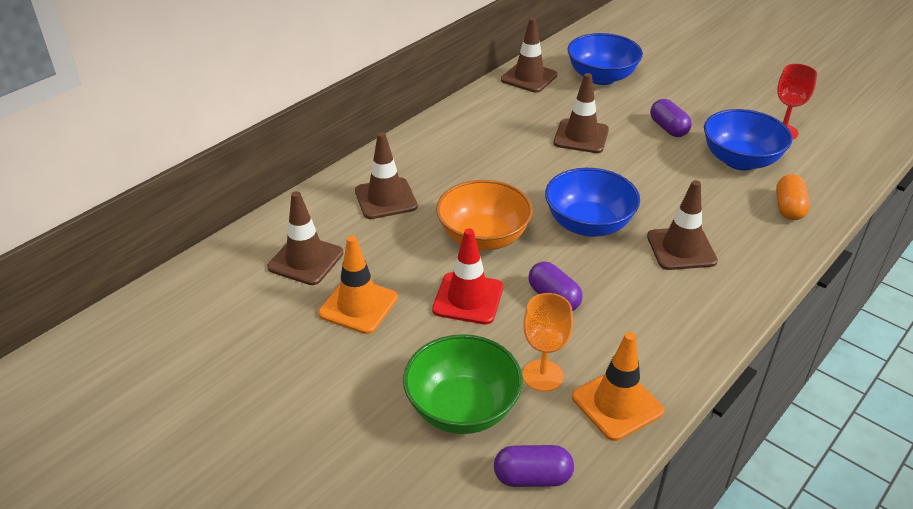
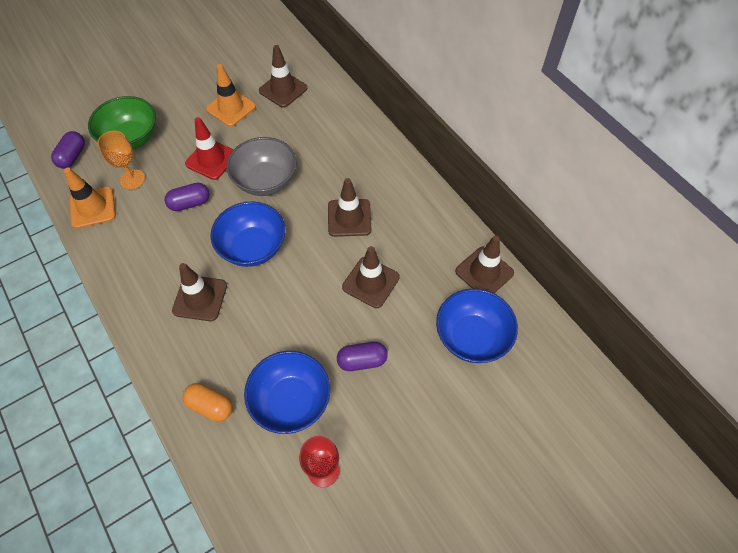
camera: 105 degrees right, 20 degrees up
brown traffic cone [355,132,418,219] -> brown traffic cone moved to [328,178,371,237]
orange bowl [436,180,533,251] -> grey bowl [226,137,296,196]

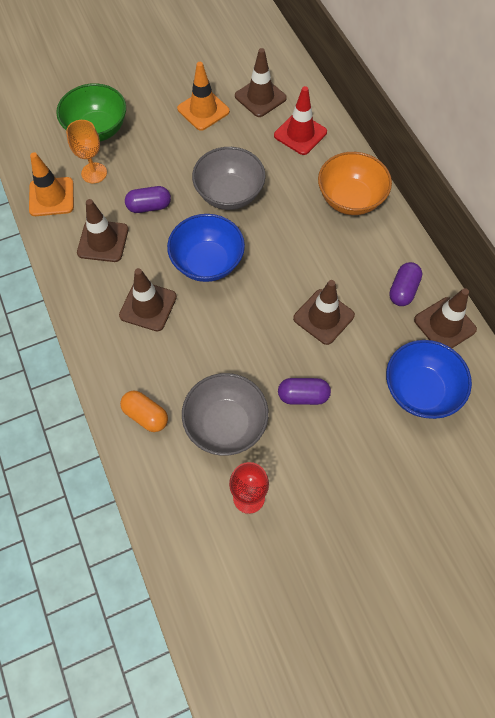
camera: 10 degrees right, 5 degrees up
purple capsule [51,131,85,169] -> purple capsule moved to [389,262,422,306]
red traffic cone [185,117,234,180] -> red traffic cone moved to [274,86,327,155]
blue bowl [244,351,330,434] -> grey bowl [182,373,269,456]
brown traffic cone [328,178,371,237] -> brown traffic cone moved to [77,199,128,262]
none -> orange bowl [318,152,392,215]

